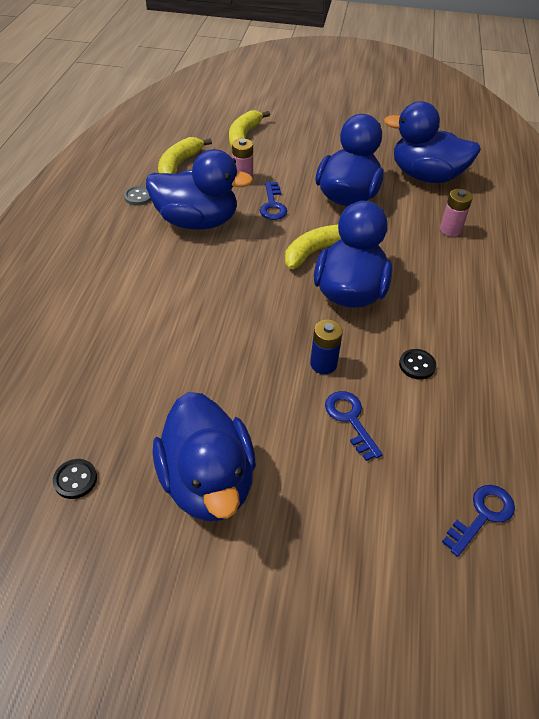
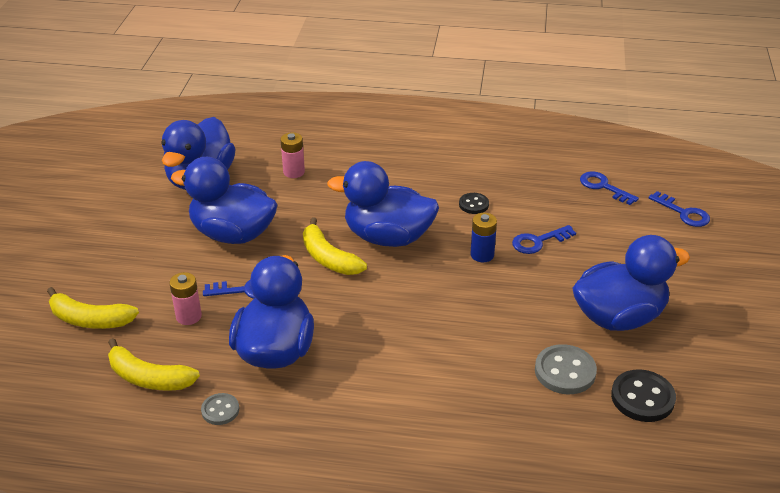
camera: 90 degrees left, 10 degrees down
black button [53,459,97,499] -> black button [611,369,676,422], size x1.68
none -> grey button [535,344,597,394]
none -> blue key [649,191,710,227]

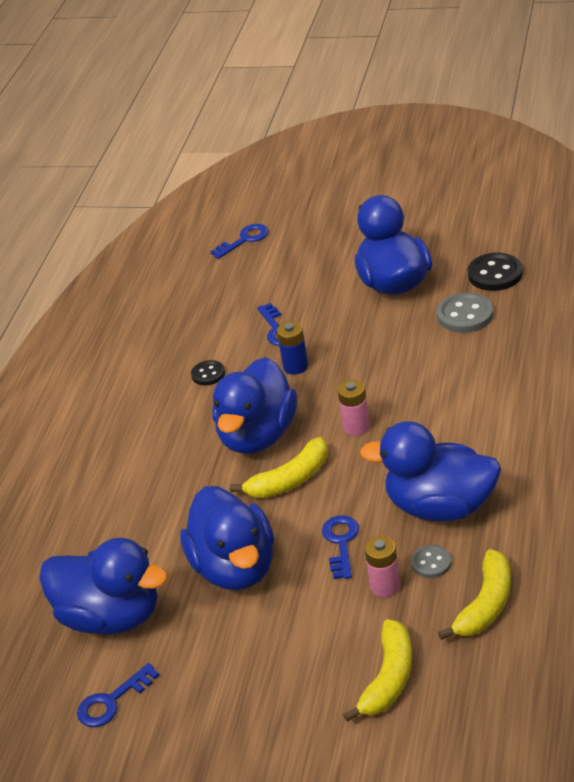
camera: 80 degrees left, 0 degrees up
blue duck [171,157,278,244] -> blue duck turned 45 degrees counterclockwise [180,486,274,590]
grey button [201,393,239,425] -> grey button moved to [411,545,451,578]
pink battery [280,132,305,178] -> pink battery moved to [338,380,370,435]
blue key [580,172,639,205] -> blue key moved to [77,663,160,727]

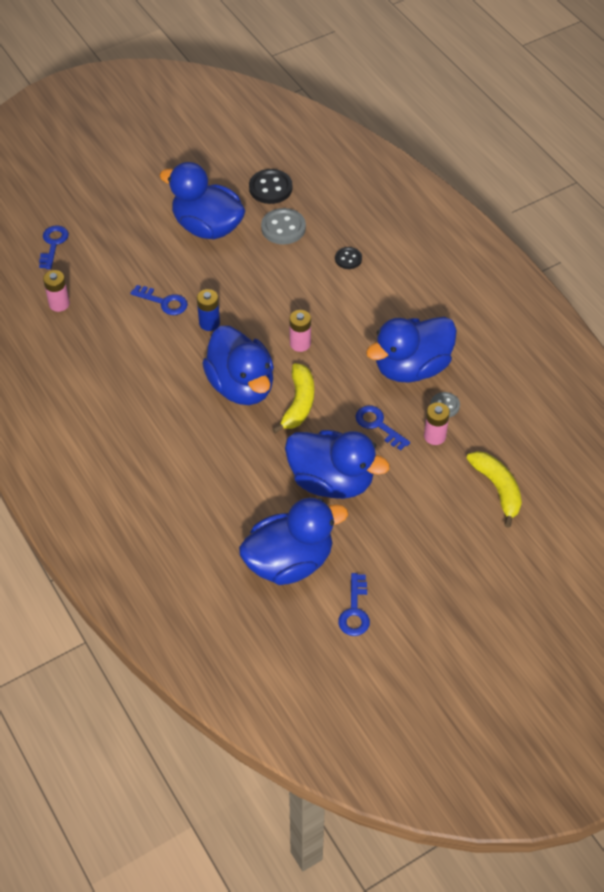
camera: 50 degrees left, 15 degrees up
black button [191,360,225,385] -> black button moved to [335,247,362,269]
yellow banana [438,549,511,640] -> none
none -> pink battery [43,270,70,312]

